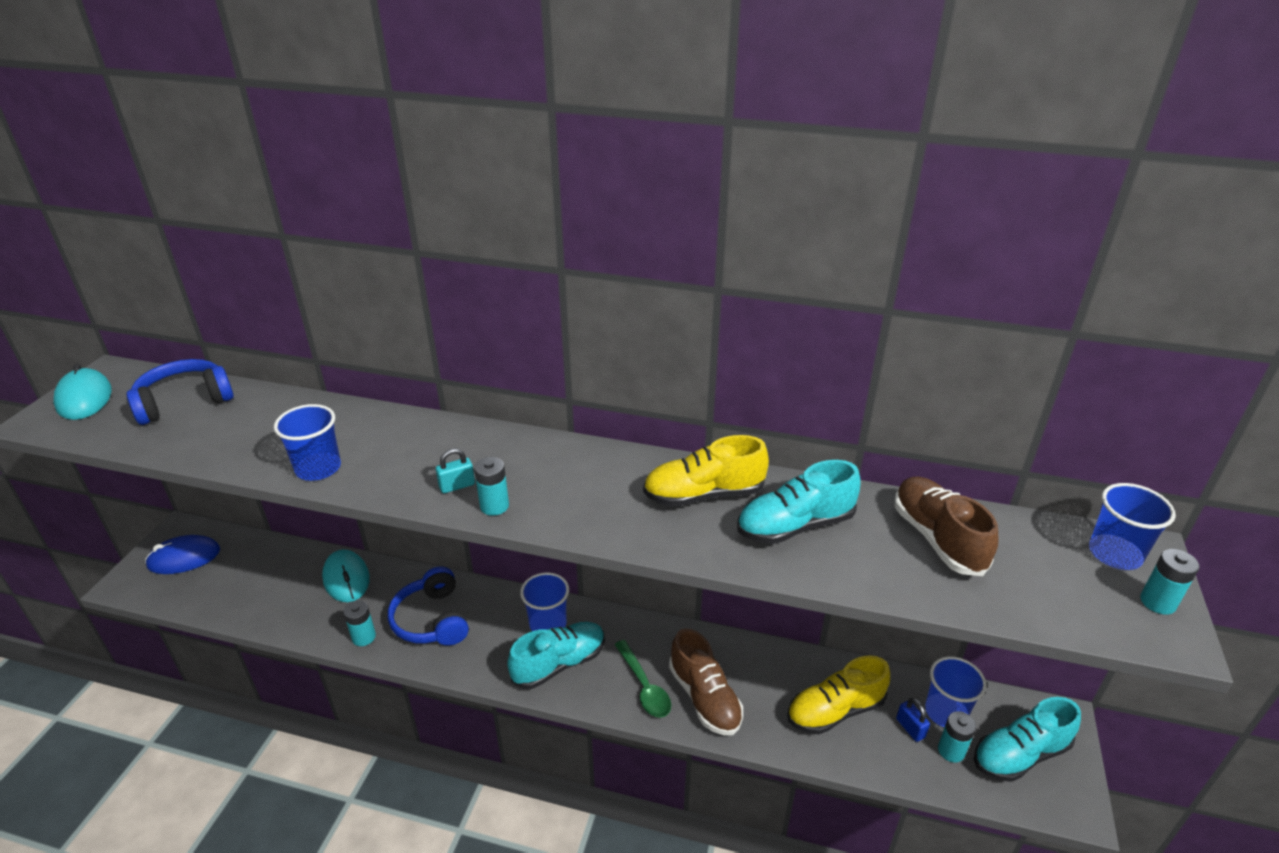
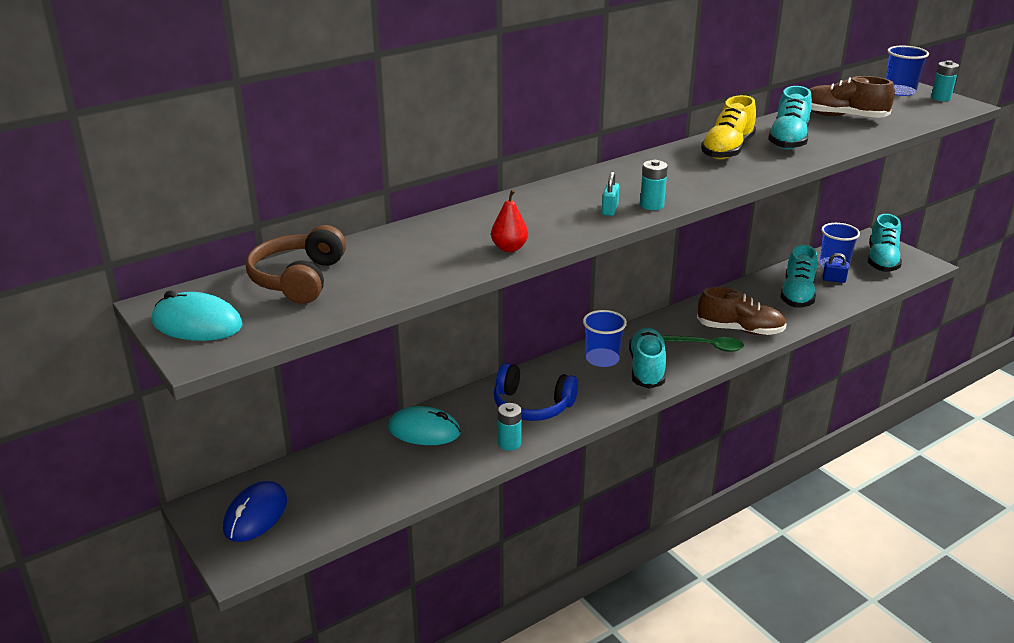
camera: 50 degrees left, 5 degrees down
blue headphones [126,359,234,425] -> brown headphones [246,225,346,304]
blue cup [274,404,341,481] -> red pear [491,190,528,252]
yellow shoe [787,655,890,734] -> turquoise shoe [780,245,817,308]
turquoise battery [938,711,976,763] -> none

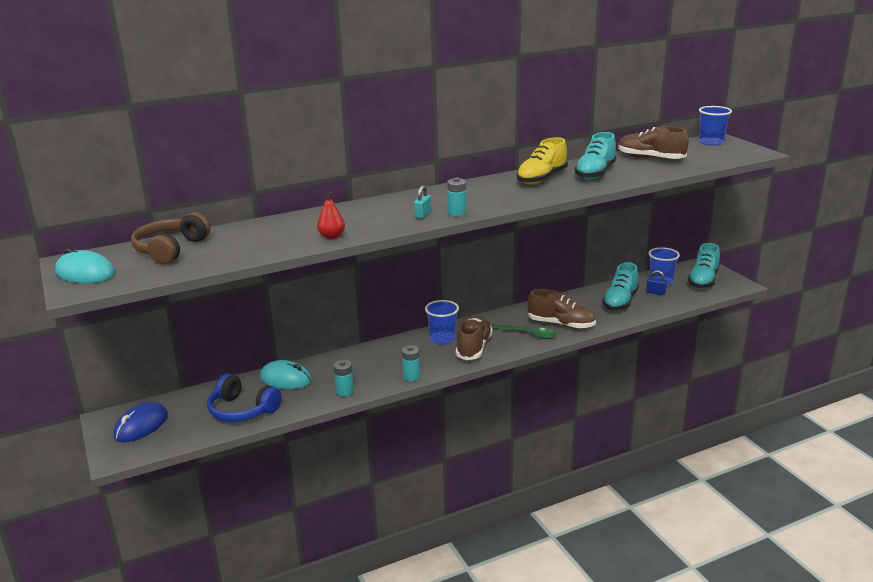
camera: 10 degrees right, 5 degrees down
blue headphones [494,363,578,421] -> blue headphones moved to [207,374,282,422]
turquoise shoe [629,328,666,389] -> brown shoe [456,316,493,360]
turquoise battery [931,60,959,101] -> turquoise battery moved to [402,345,420,381]

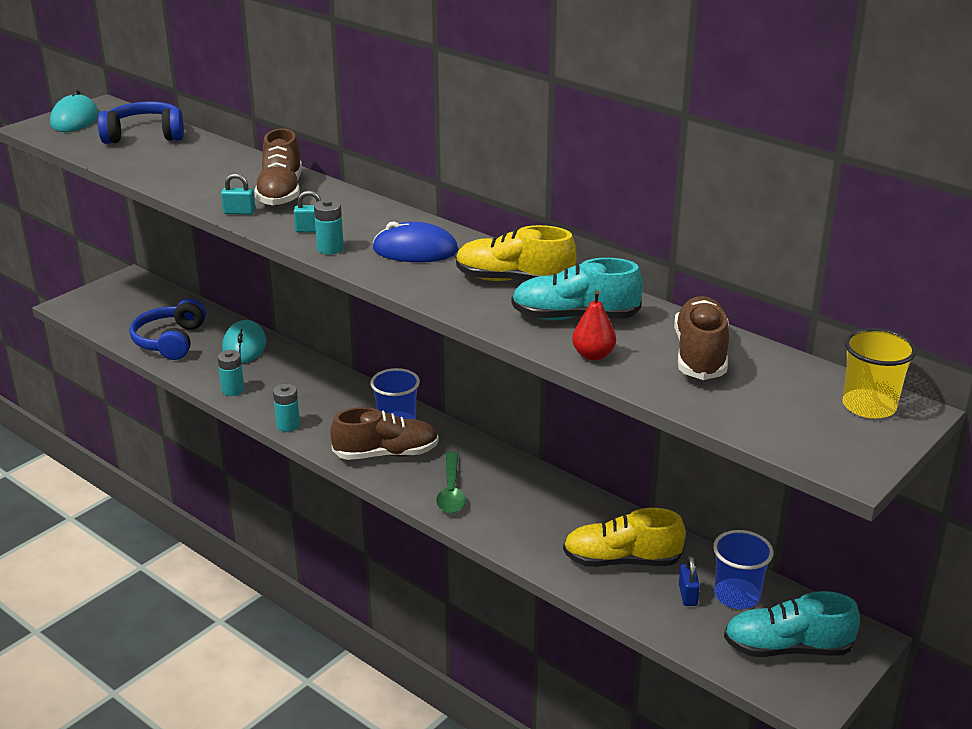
camera: 65 degrees right, 5 degrees up
blue mouse [113,402,168,442] -> blue mouse moved to [372,221,458,262]
brown headphones [131,212,211,264] -> blue headphones [98,101,184,144]
red pear [317,191,345,239] -> red pear moved to [572,290,616,361]
brown shoe [528,289,596,329] -> brown shoe moved to [254,128,302,206]
turquoise shoe [602,262,639,311] -> yellow shoe [563,508,686,567]
blue cup [699,106,732,146] -> yellow cup [843,328,917,419]
none -> turquoise padlock [221,173,256,215]

